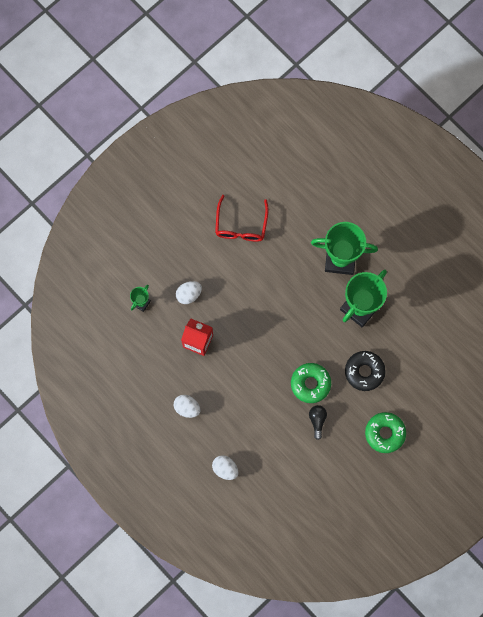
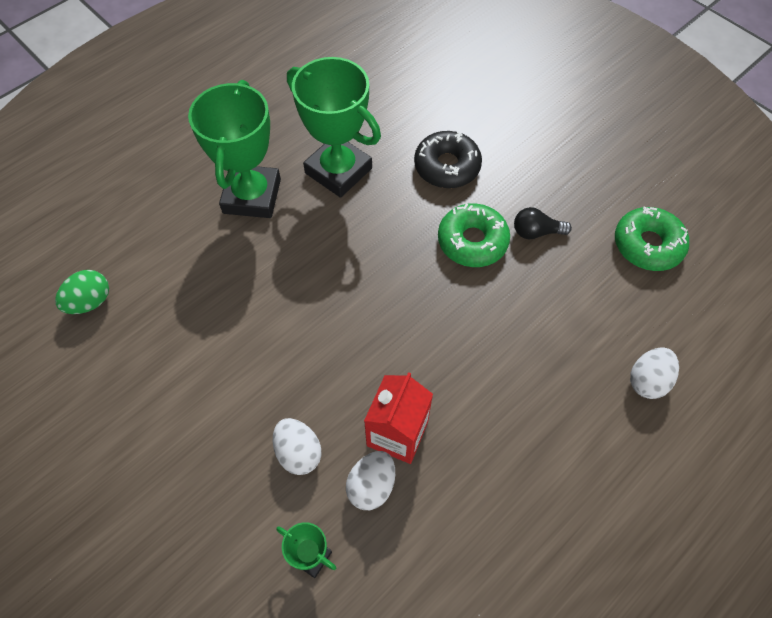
camera: 90 degrees left, 15 degrees down
white egg [174,395,200,418] -> white egg moved to [346,451,395,510]
red glasses [215,195,268,242] -> none
green donut [365,412,406,453] -> green donut moved to [615,207,689,271]
none -> green egg [55,270,109,314]

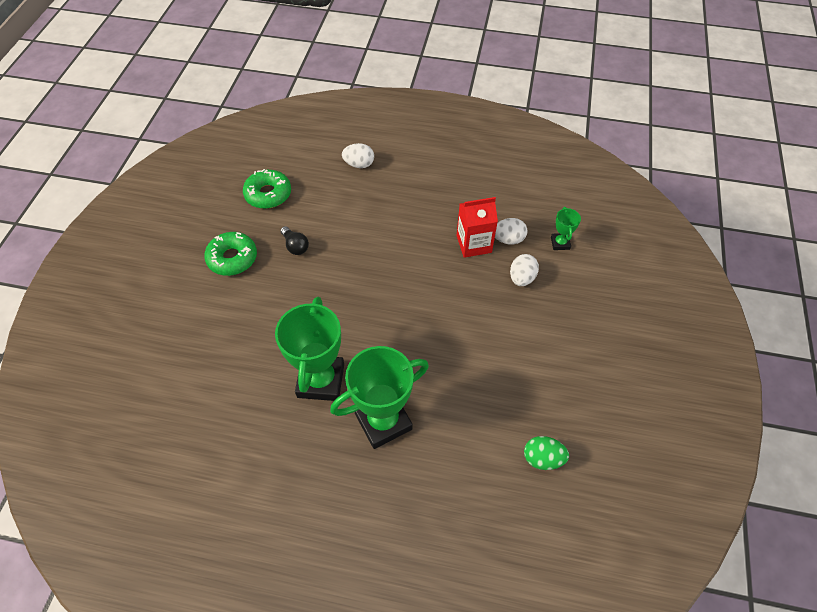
camera: 125 degrees left, 5 degrees down
black donut [414,131,482,188] -> none
green donut [438,203,510,267] -> green donut moved to [204,232,257,276]

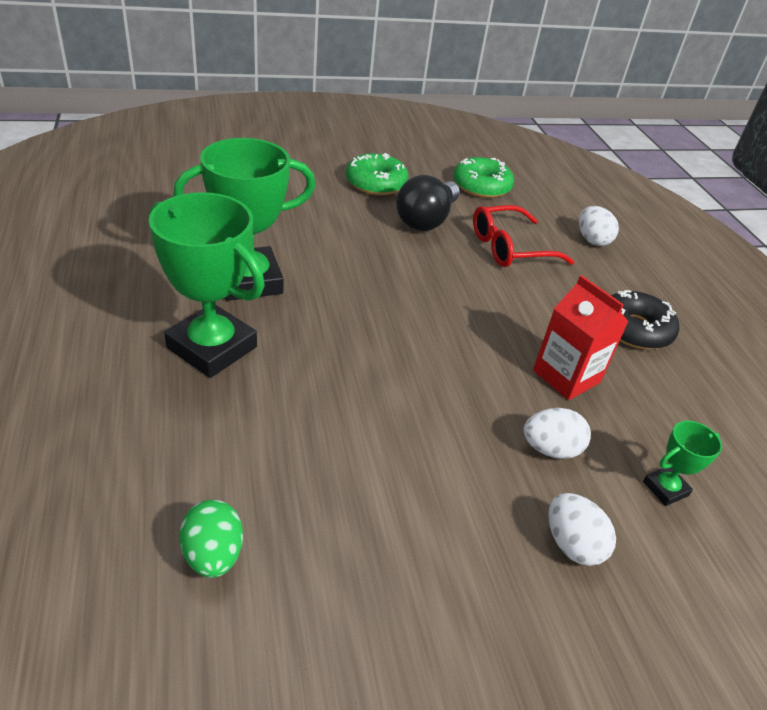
camera: 60 degrees right, 15 degrees down
black light bulb [280,226,309,255] -> black light bulb [396,175,460,231], size x1.79
white egg [495,218,528,245] -> white egg moved to [548,493,616,566]
none -> red glasses [473,205,574,267]
none -> black donut [611,290,679,349]

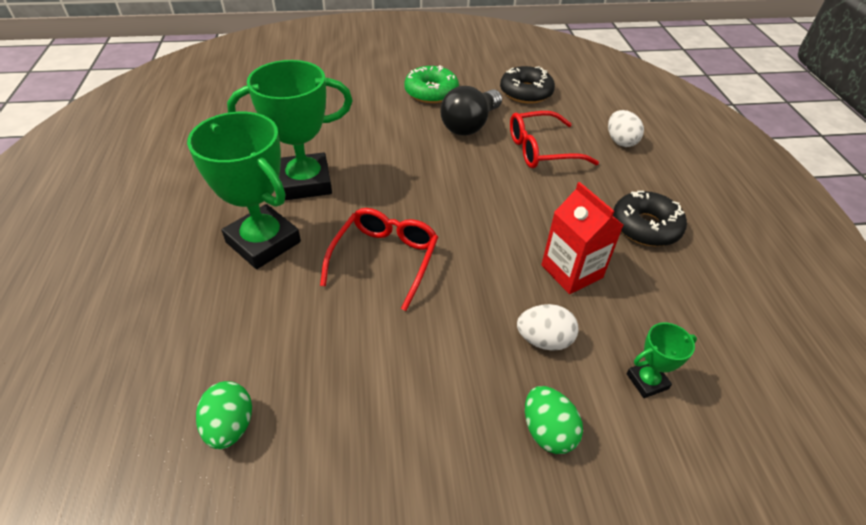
camera: 10 degrees right, 5 degrees up
green donut [453,157,514,198] -> black donut [500,66,555,104]
white egg [548,493,616,566] -> green egg [525,386,583,454]
none -> red glasses [320,208,438,311]

